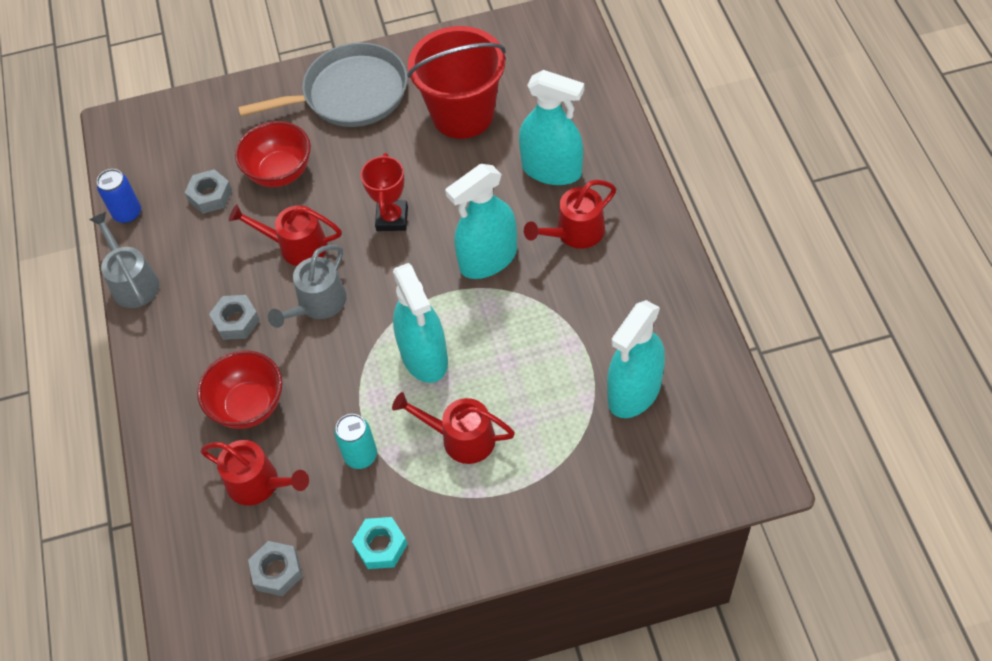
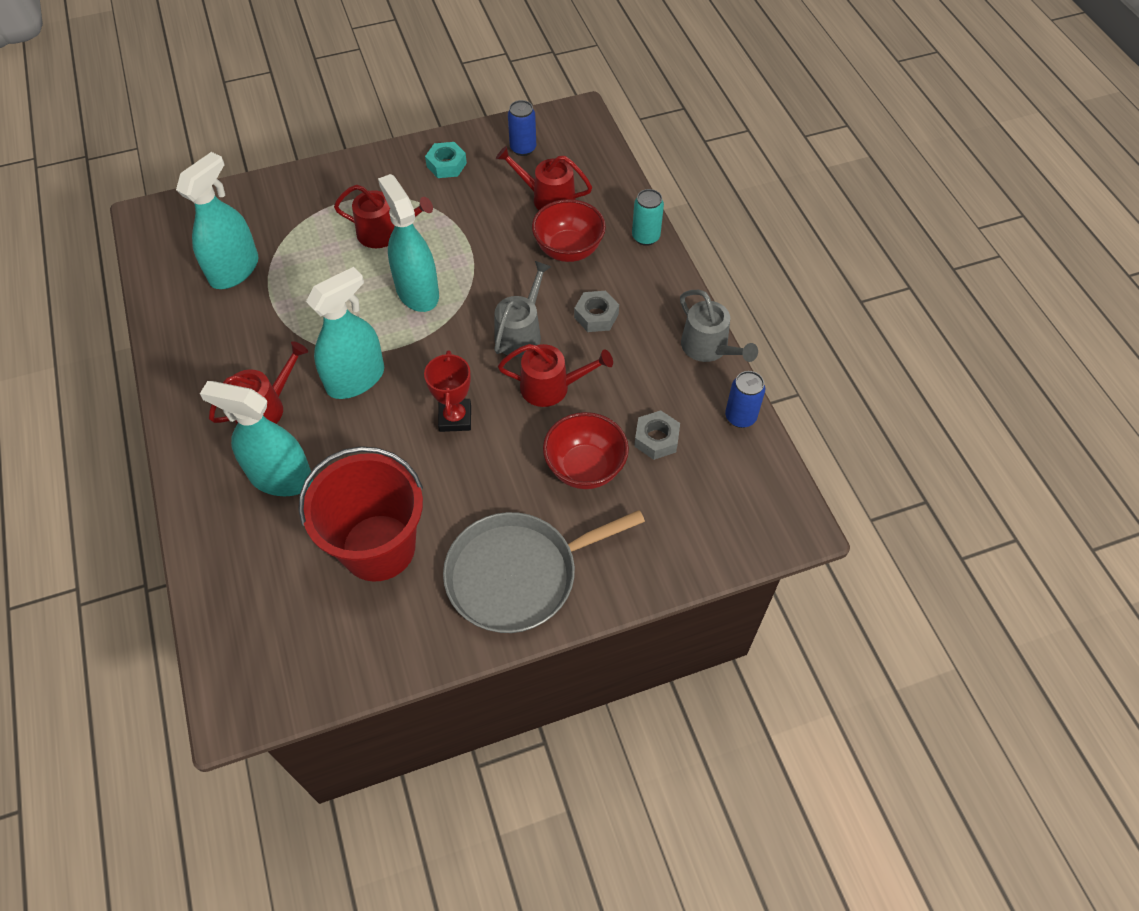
camera: 170 degrees right, 0 degrees up
grey nut [248,541,302,596] -> blue can [508,100,536,156]
turquoise can [335,414,377,469] -> turquoise can moved to [632,189,664,246]

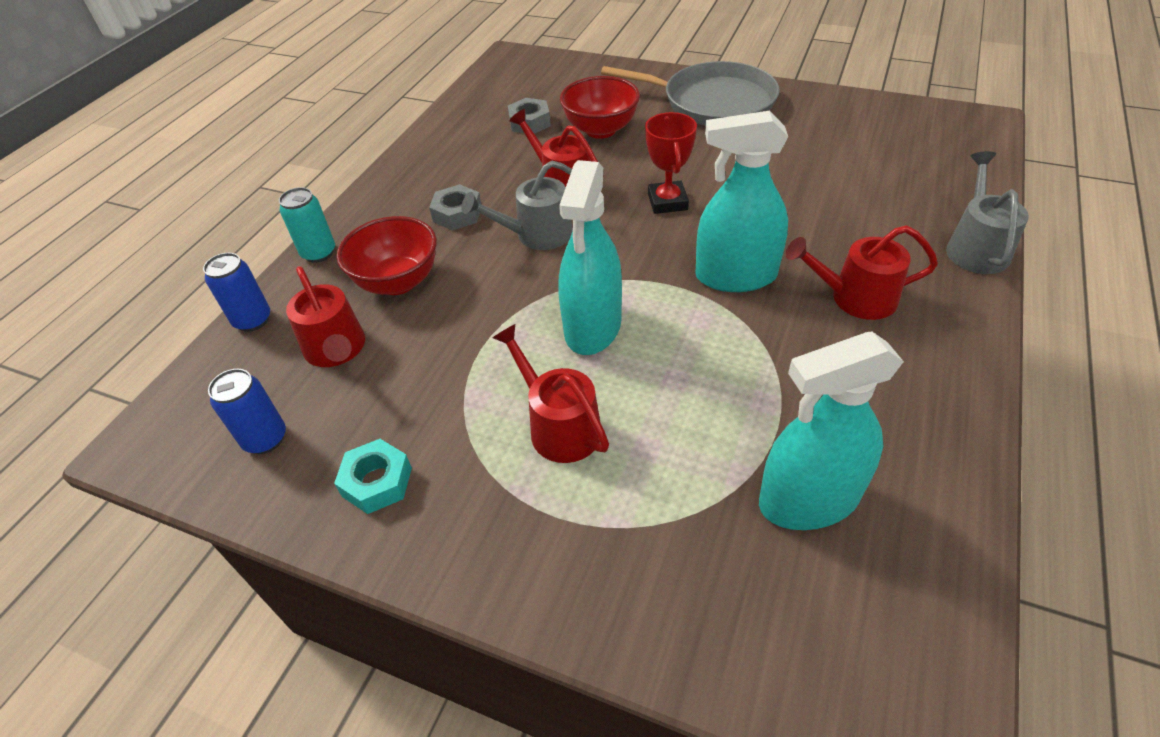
camera: 135 degrees left, 10 degrees down
turquoise spray bottle [200,381,313,496] -> none
red bucket [298,446,423,582] -> none
red trophy [424,350,471,432] -> red trophy turned 45 degrees counterclockwise [645,112,697,214]
grey watering can [680,290,758,362] -> grey watering can moved to [946,151,1029,274]
blue can [725,371,765,428] -> blue can moved to [203,253,270,332]

